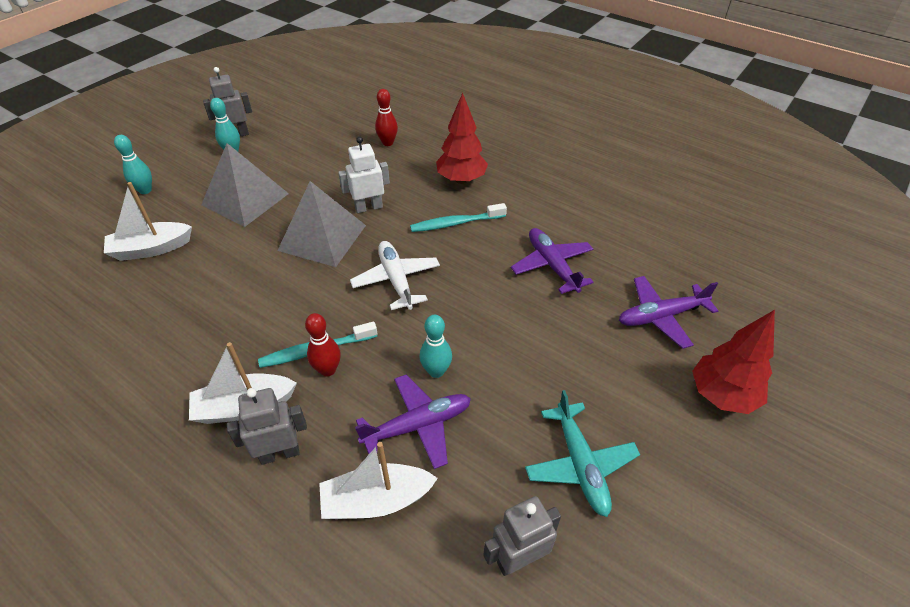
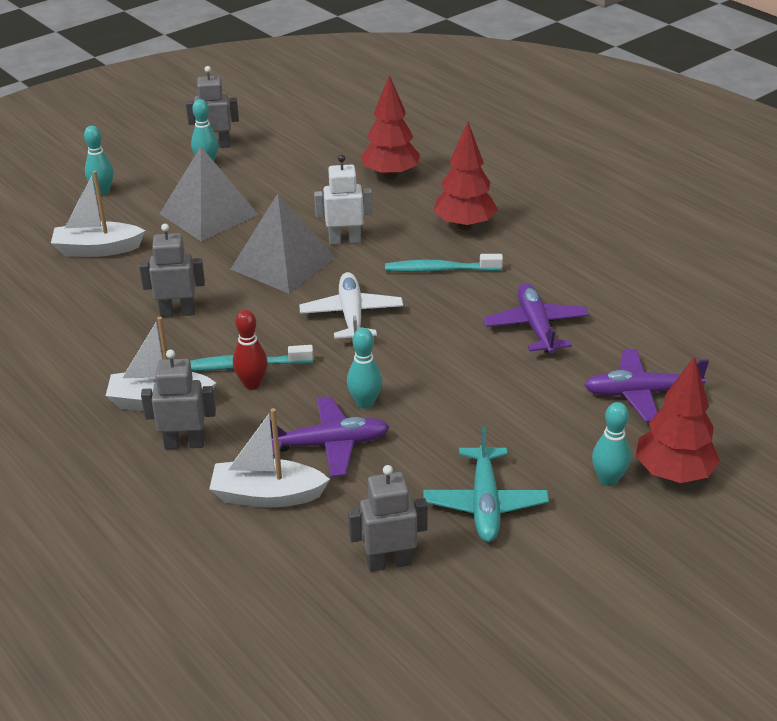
camera: 15 degrees right, 10 degrees down
red bowling pin [375,89,398,146] -> red tree [361,75,420,179]
none -> grey robot [139,224,205,317]
none -> turquoise bowling pin [592,402,631,486]

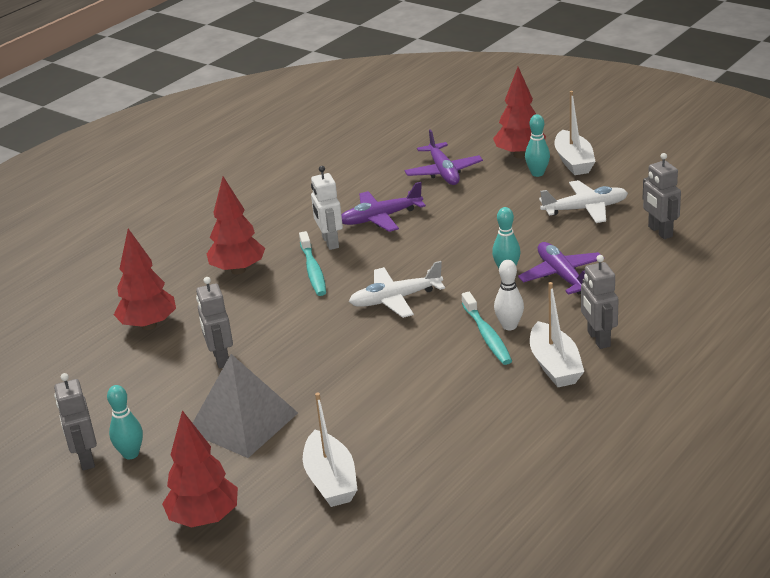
camera: 100 degrees left, 5 degrees down
turquoise bowling pin [84,126,114,195] -> red tree [162,410,238,528]
grey robot [139,224,205,317] -> grey robot moved to [196,277,233,369]
white boat [209,408,330,508] -> white boat moved to [555,91,596,175]
grey pyramid [231,194,336,294] -> none
red bowling pin [233,310,268,390] -> white bowling pin [494,260,524,330]
white robot [314,155,372,245] -> white robot moved to [311,166,343,250]
turquoise plane [423,426,549,542] -> white plane [539,180,628,223]

